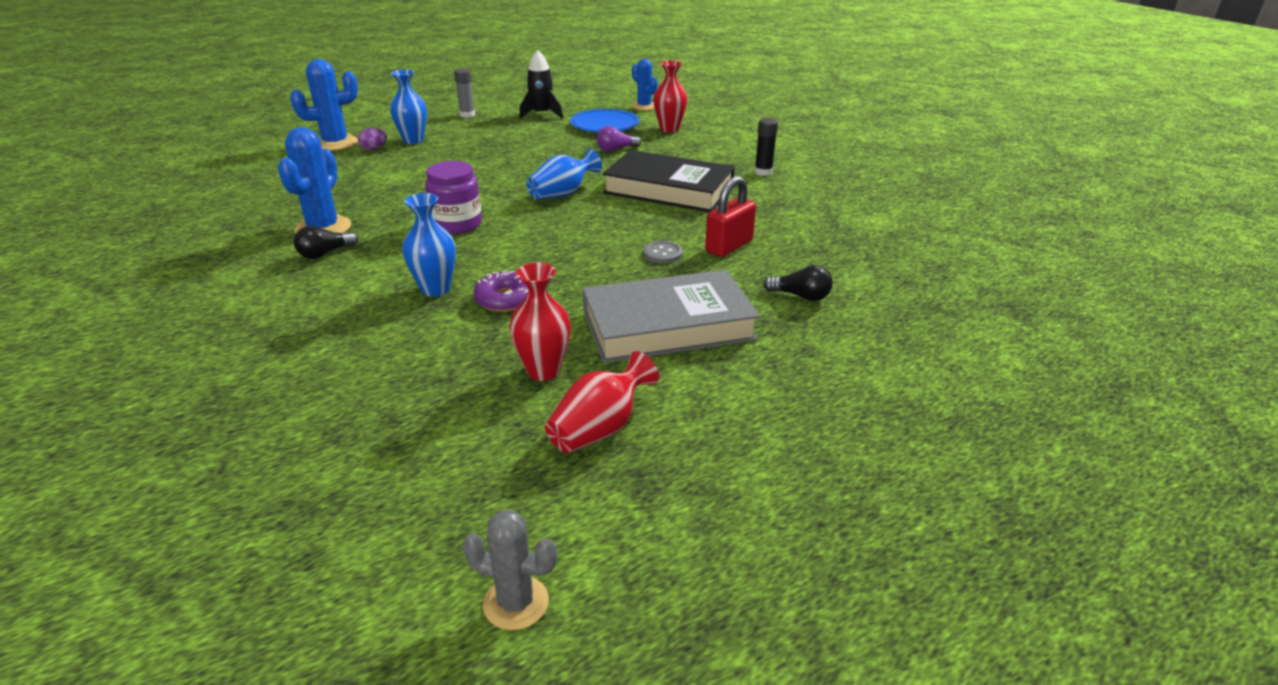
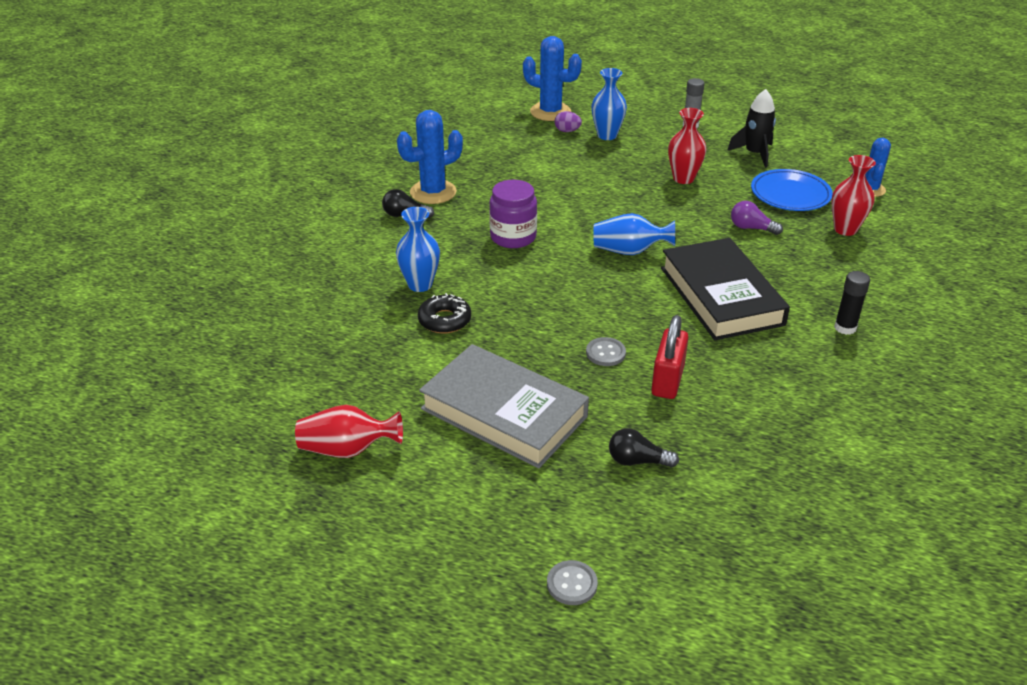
camera: 50 degrees right, 5 degrees up
grey cactus [463,510,557,630] -> none
purple donut [473,270,528,312] -> black donut [418,293,471,333]
red vase [509,263,571,381] -> red vase moved to [668,108,707,184]
red padlock [705,176,756,257] -> red padlock turned 75 degrees counterclockwise [651,315,689,399]
black light bulb [763,265,833,301] -> black light bulb turned 120 degrees clockwise [609,428,679,467]
none -> grey button [547,560,598,605]

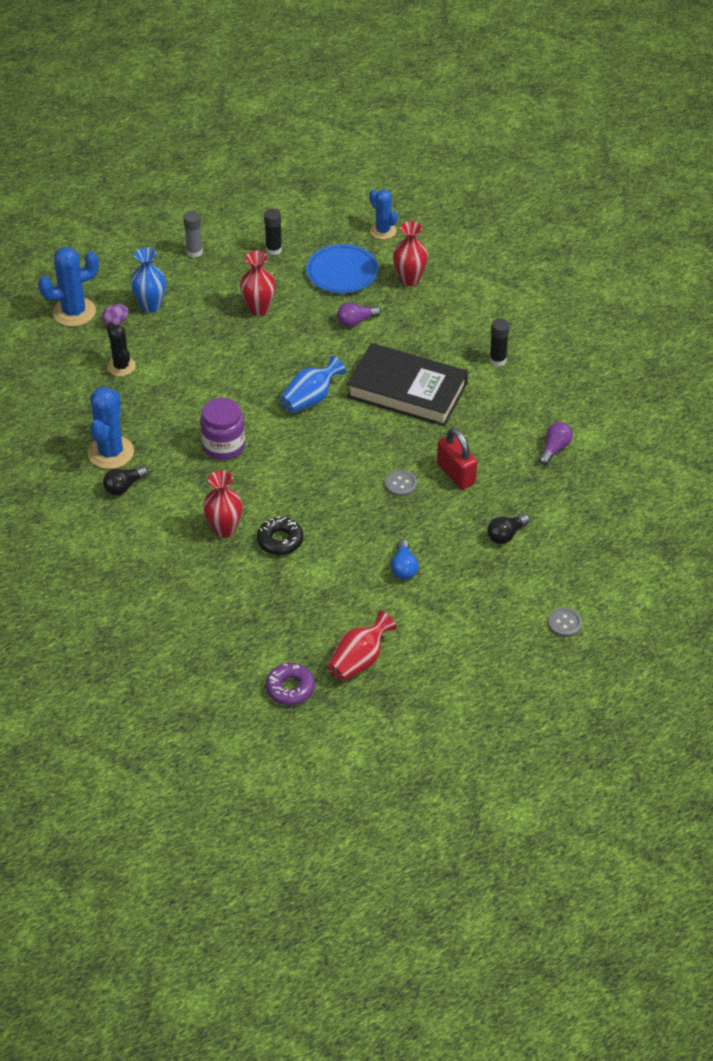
camera: 50 degrees left, 10 degrees up
blue vase [396,207,440,292] -> red vase [203,470,243,538]
grey book [419,344,589,469] -> blue light bulb [391,540,418,580]
black rocket [727,89,776,168] -> black glue stick [264,209,282,255]
none -> black cactus [107,323,136,376]
none -> purple donut [265,663,315,705]
none -> purple light bulb [539,422,573,465]

